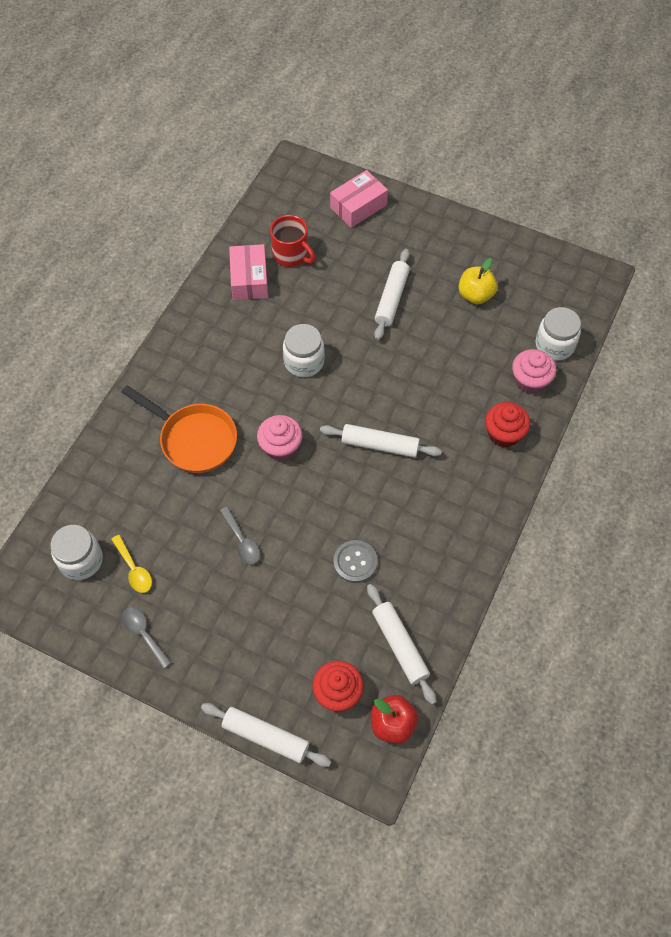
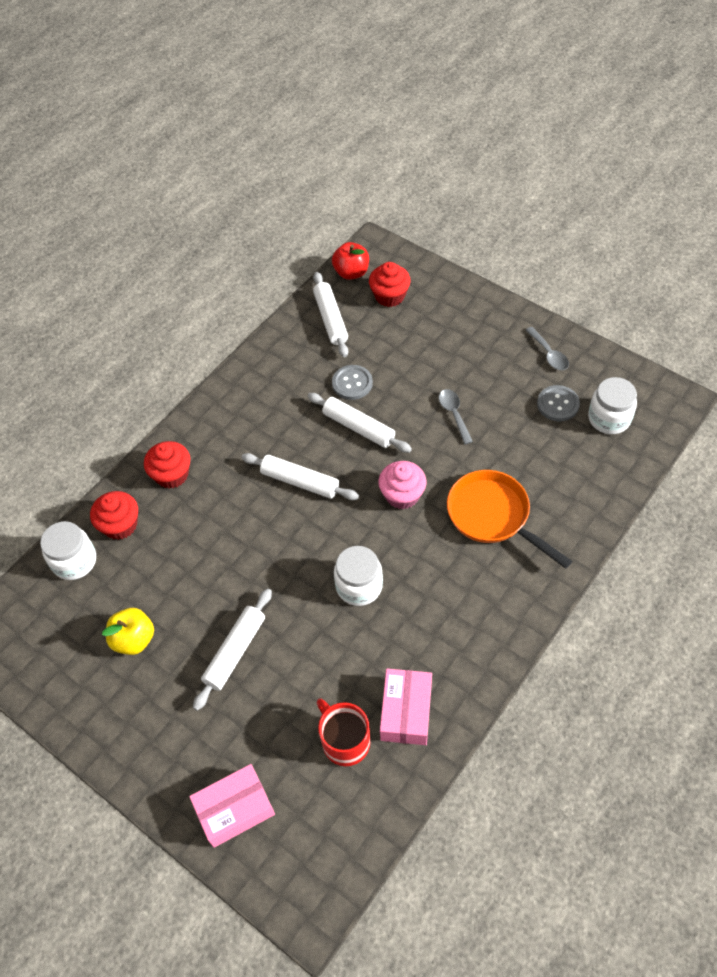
camera: 165 degrees left, 5 degrees down
yellow spoon [111,535,152,593] -> grey button [537,385,580,421]
white rolling pin [201,703,331,767] -> white rolling pin moved to [307,393,412,453]
pink cupcake [512,349,556,394] -> red cupcake [90,491,138,540]

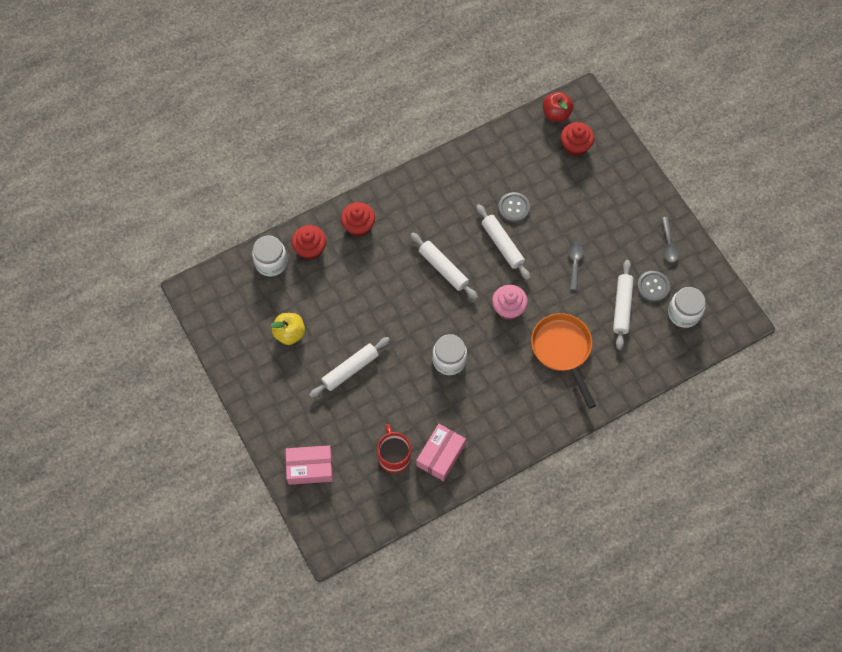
camera: 20 degrees right, 10 degrees up
white rolling pin [313,272,348,357] -> white rolling pin moved to [613,260,634,350]

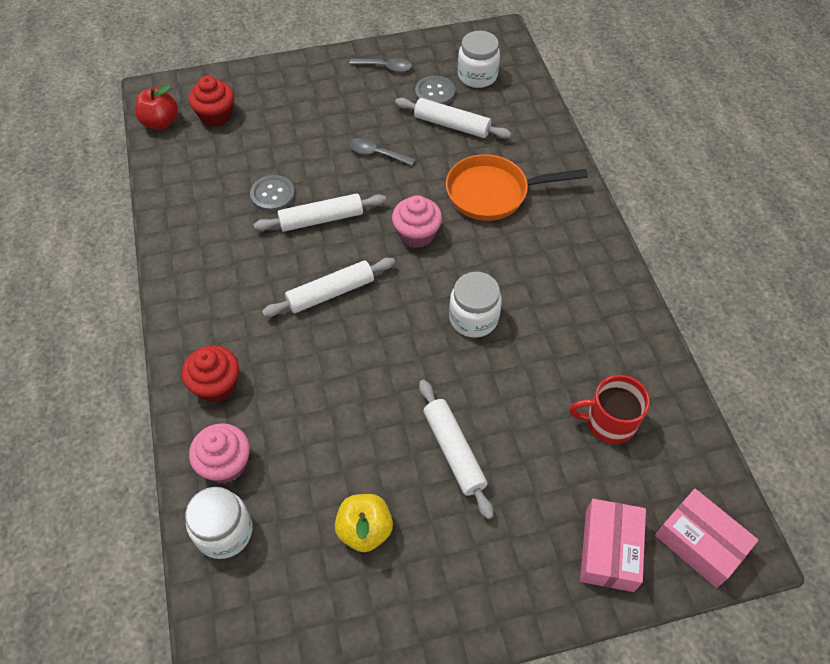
camera: 75 degrees left, 10 degrees down
red cupcake [292,225,326,260] -> pink cupcake [189,423,250,483]
pink box [416,424,466,481] -> pink box moved to [655,489,758,588]

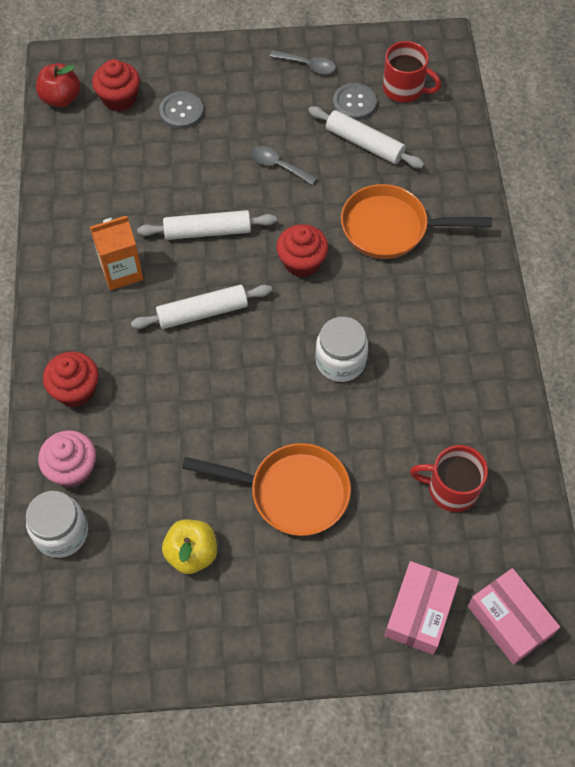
camera: 10 degrees right, 5 degrees up
grey button [250,175,295,212] -> grey button moved to [159,92,203,129]
pink cupcake [392,195,442,248] -> red cupcake [276,224,328,277]
white rolling pin [419,380,493,519] -> orange pan [182,443,351,536]
white jar [458,31,500,88] -> red mug [383,41,441,103]
none -> orange carton [90,216,143,290]

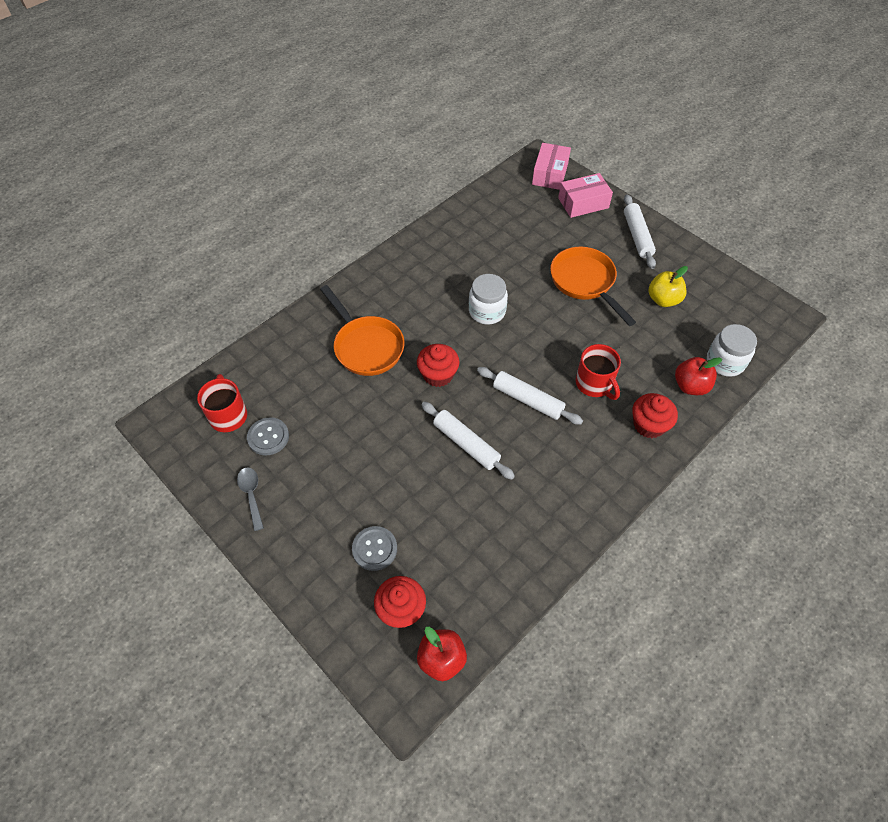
camera: 130 degrees left, 5 degrees down
pink cupcake [38,430,96,487] -> red apple [675,357,722,395]
orange carton [90,216,143,290] -> none
grey spoon [251,146,317,185] -> none
white rolling pin [308,106,424,168] -> white rolling pin moved to [624,194,656,269]
red mug [410,445,488,512] -> red mug moved to [576,344,621,400]

